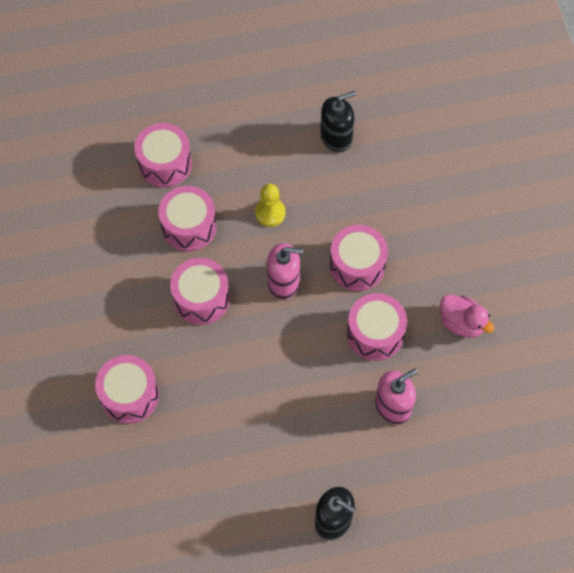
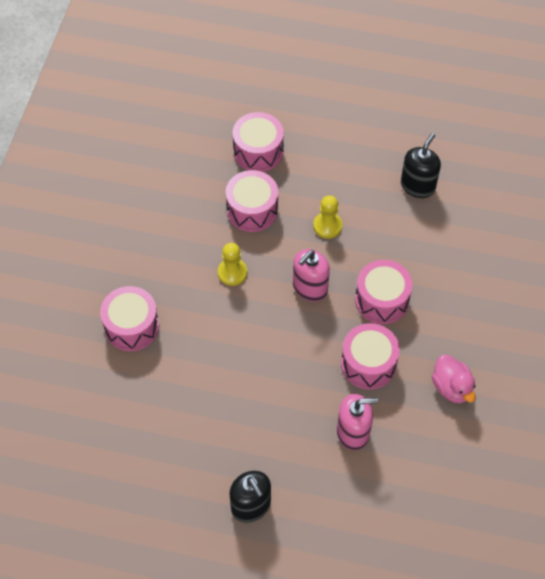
camera: 25 degrees right, 5 degrees down
pink drum [170,258,230,325] -> yellow pawn [218,243,247,286]
pink soap dispenser [267,243,303,299] -> pink soap dispenser turned 105 degrees clockwise [293,249,330,302]
black soap dispenser [320,91,356,152] -> black soap dispenser turned 60 degrees counterclockwise [401,133,441,198]

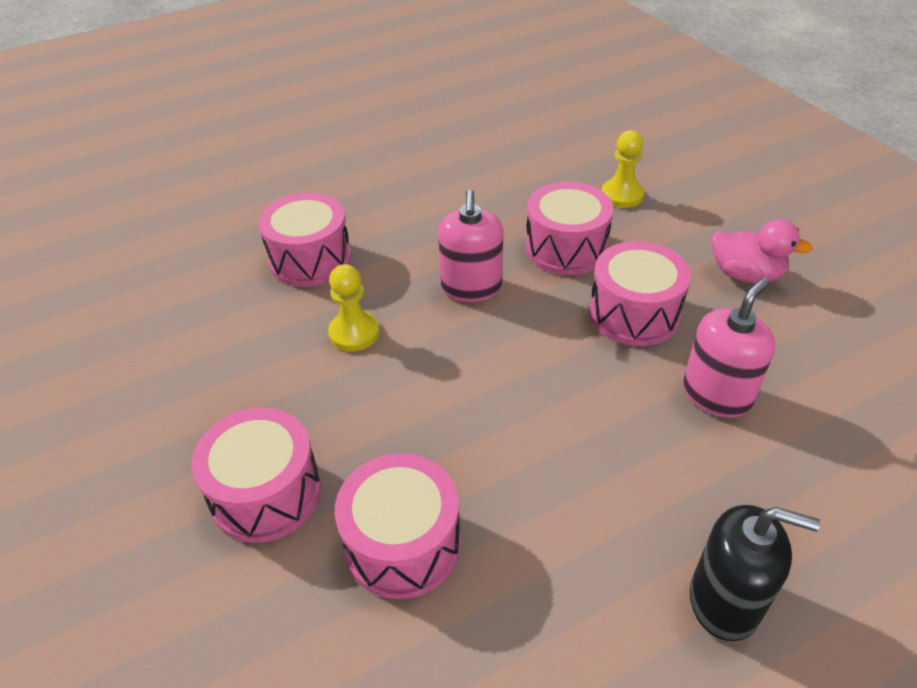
camera: 40 degrees left, 15 degrees down
pink drum [233,112,284,172] -> pink drum moved to [335,453,461,599]
yellow pawn [313,195,342,239] -> yellow pawn moved to [601,130,644,208]
black soap dispenser [401,133,441,198] -> none

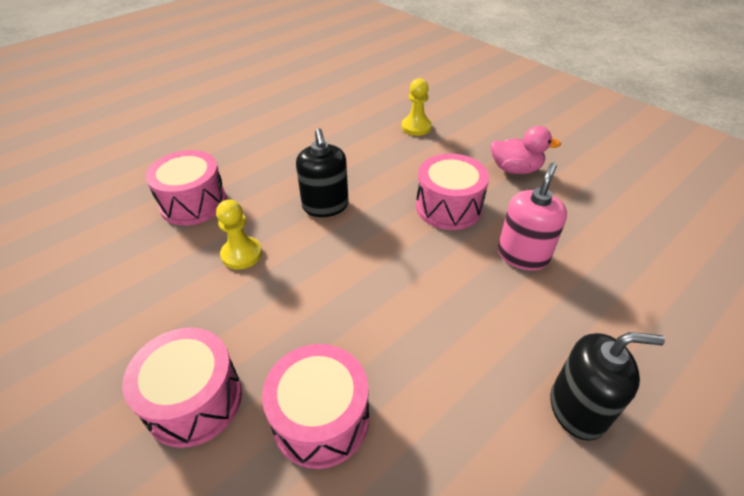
camera: 15 degrees left, 0 degrees up
pink soap dispenser [438,190,503,302] -> black soap dispenser [296,128,349,217]
pink drum [525,182,614,275] -> none

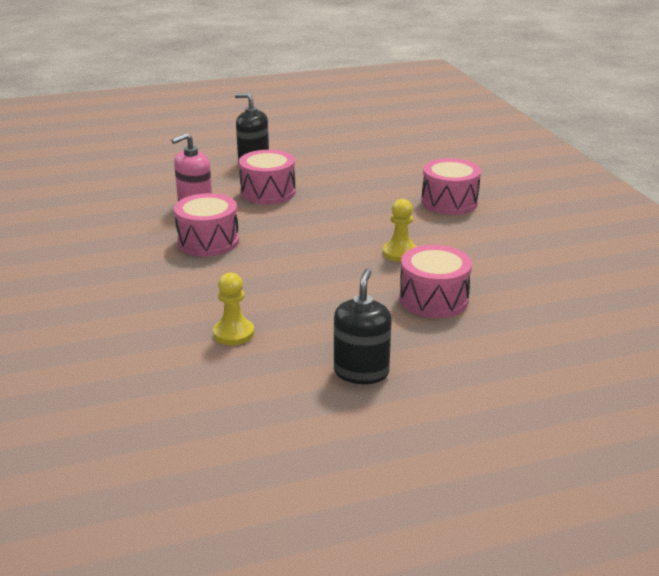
camera: 155 degrees left, 15 degrees down
pink drum [262,344,369,469] -> pink drum moved to [239,150,296,205]
black soap dispenser [296,128,349,217] -> black soap dispenser moved to [334,269,392,384]
yellow pawn [402,78,432,136] -> yellow pawn moved to [213,273,254,345]
pink duck [490,126,561,174] -> none

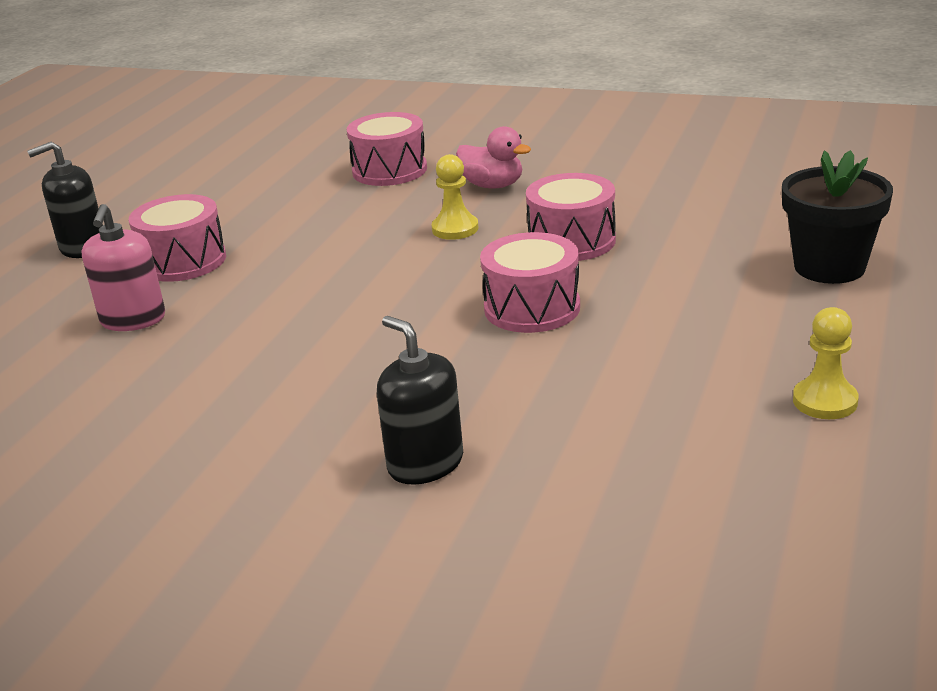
camera: 50 degrees left, 0 degrees up
pink drum [174,193,239,257] -> pink drum moved to [480,232,580,333]
yellow pawn [213,273,254,345] -> yellow pawn moved to [793,307,859,419]
black soap dispenser [334,269,392,384] -> black soap dispenser moved to [377,316,463,485]
none -> pink duck [456,126,531,188]
none -> black flower pot [782,150,893,284]

